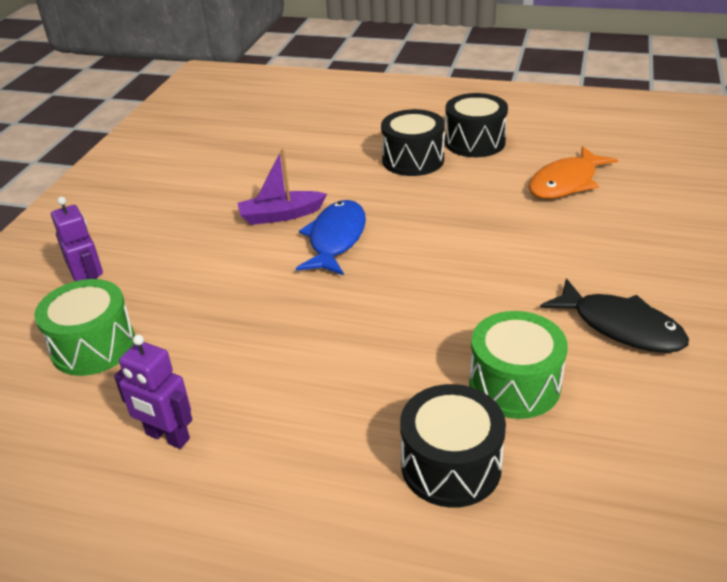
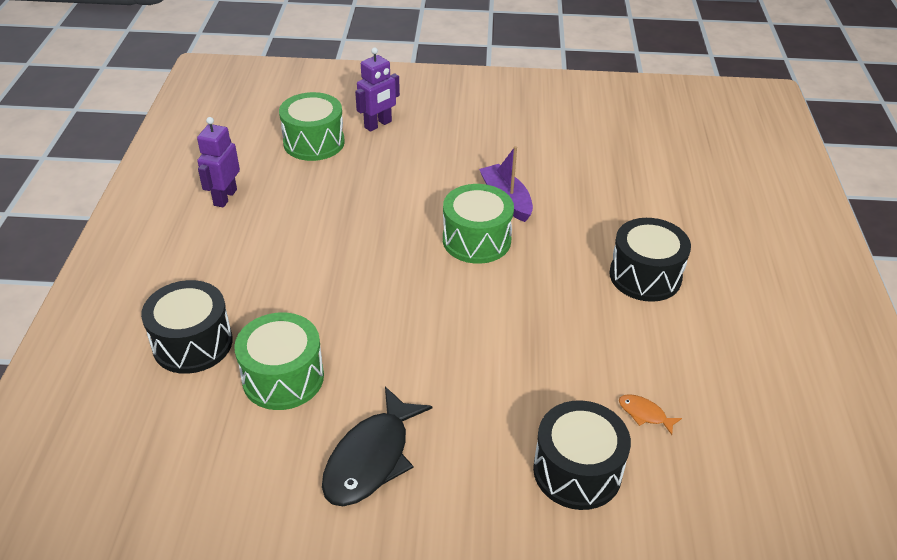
camera: 75 degrees right, 5 degrees up
blue fish [296,200,366,275] -> green drum [443,184,514,264]
black drum [445,93,508,157] -> black drum moved to [533,400,631,510]
orange fish [529,146,618,199] -> orange fish [619,394,682,435], size x0.45

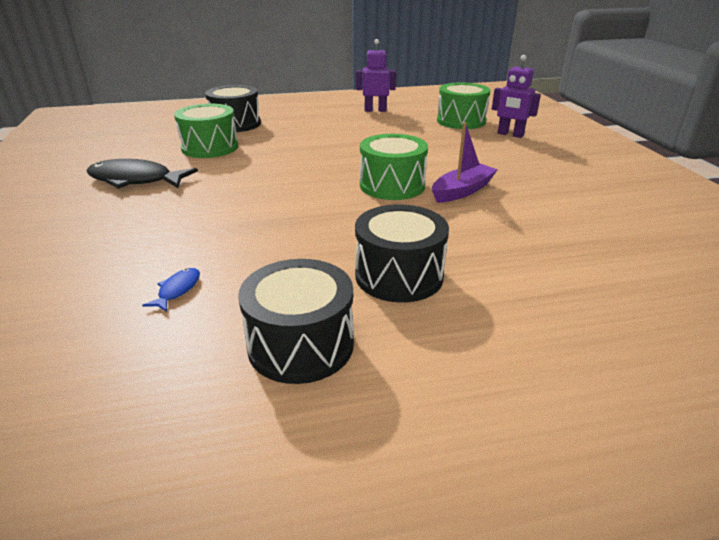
camera: 75 degrees right, 10 degrees down
black drum [533,400,631,510] -> black drum moved to [238,259,354,384]
orange fish [619,394,682,435] -> blue fish [142,268,200,312]

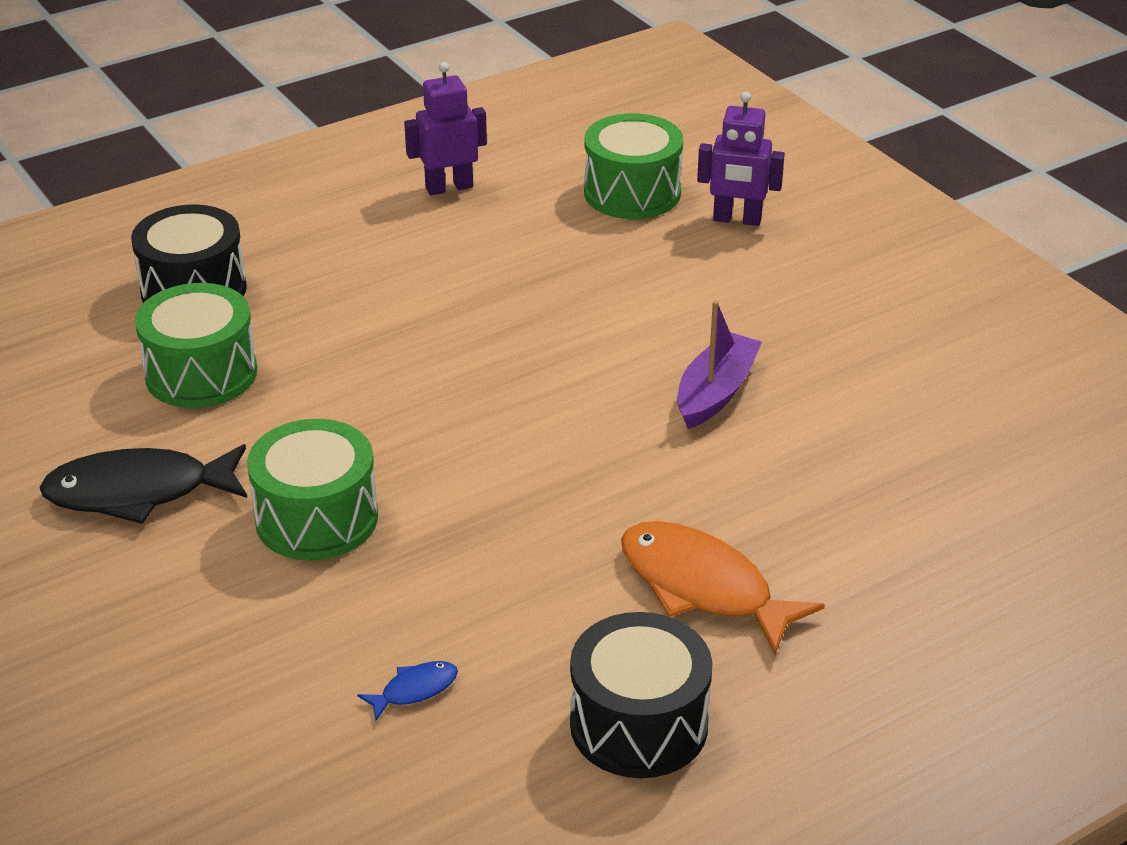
camera: 20 degrees left, 5 degrees up
blue fish [142,268,200,312] -> blue fish turned 60 degrees clockwise [357,661,458,721]
black drum [355,205,449,303] -> orange fish [621,521,825,654]
green drum [360,134,428,200] -> green drum moved to [247,419,378,560]

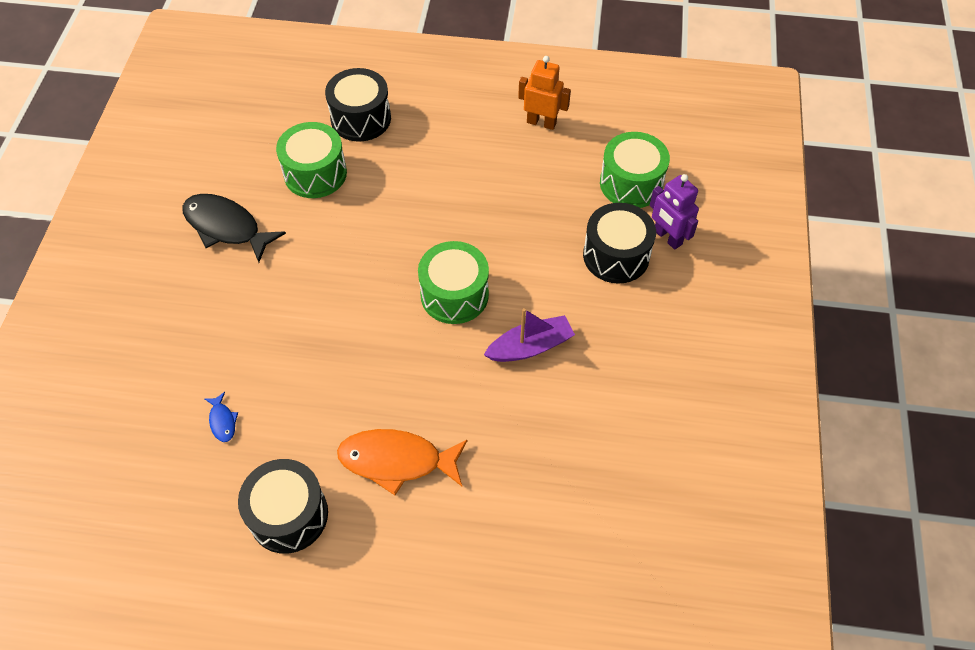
camera: 40 degrees right, 20 degrees up
green drum [247,419,378,560] -> green drum moved to [418,241,489,324]
blue fish [357,661,458,721] -> blue fish turned 60 degrees clockwise [205,392,238,442]
purple robot [404,62,487,195] -> orange robot [518,56,571,130]
orange fish [621,521,825,654] -> orange fish turned 75 degrees counterclockwise [337,429,468,495]
none -> black drum [583,203,656,284]

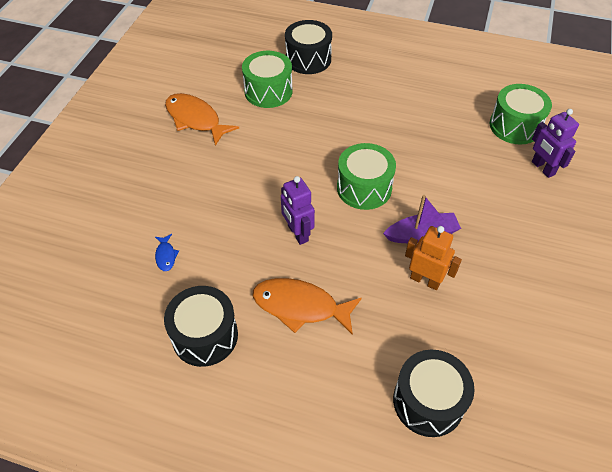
camera: 10 degrees right, 5 degrees down
black fish [182,194,286,262] -> orange fish [165,93,239,146]
orange robot [518,56,571,130] -> orange robot moved to [405,226,462,290]
black drum [583,203,656,284] -> black drum moved to [393,350,475,437]
none -> purple robot [281,176,315,245]

